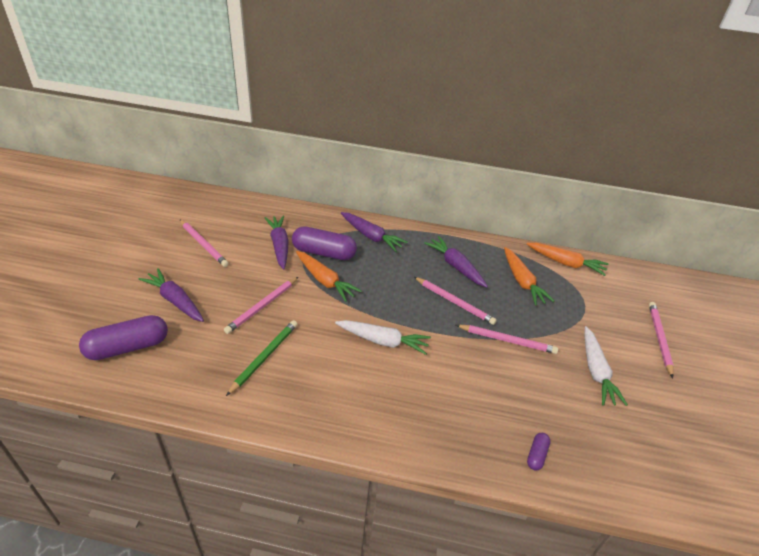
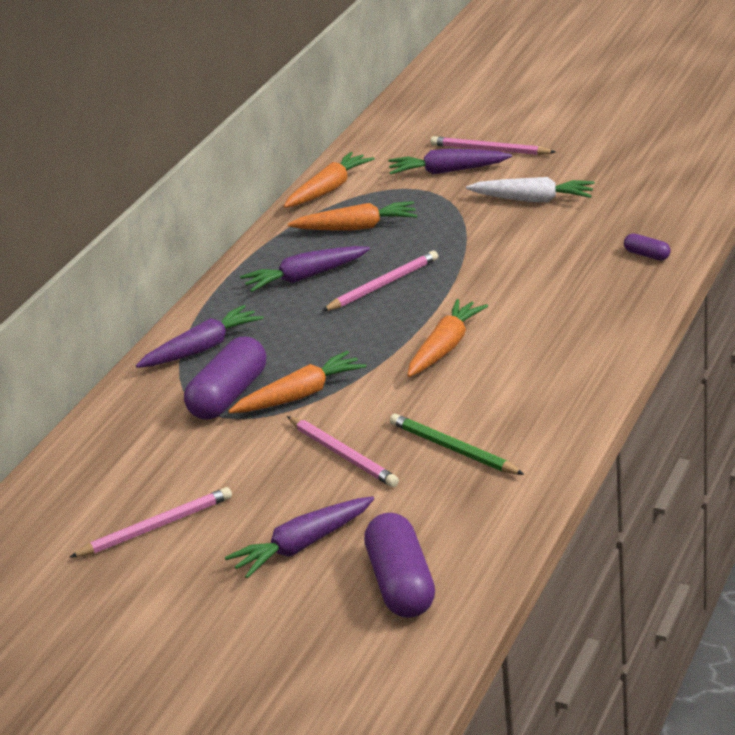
camera: 70 degrees left, 10 degrees down
purple carrot [265,215,289,269] -> purple carrot moved to [388,148,512,175]
white carrot [335,320,431,355] -> orange carrot [407,299,488,377]
pink pencil [456,325,558,354] -> none

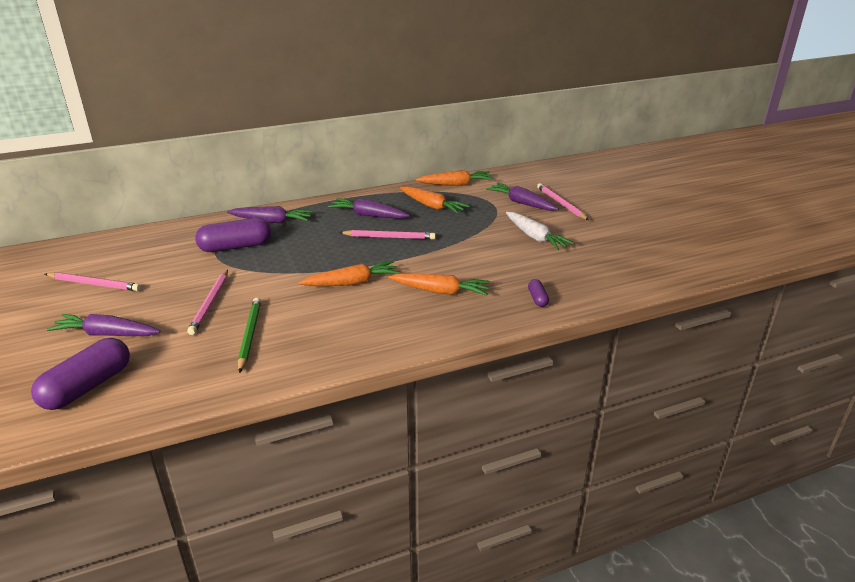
camera: 40 degrees right, 0 degrees up
orange carrot [228,351,366,413] -> orange carrot moved to [388,274,490,296]

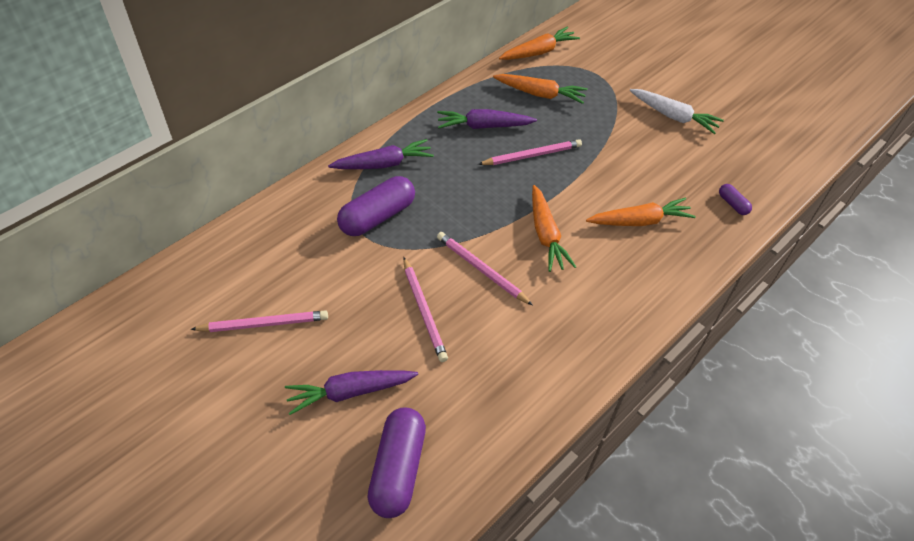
camera: 25 degrees left, 20 degrees up
green pencil [238,298,261,373] -> none
orange carrot [298,261,400,286] -> orange carrot turned 120 degrees clockwise [532,185,576,272]
purple carrot [486,183,559,211] -> none
pink pencil [537,183,589,220] -> pink pencil moved to [437,232,533,305]

